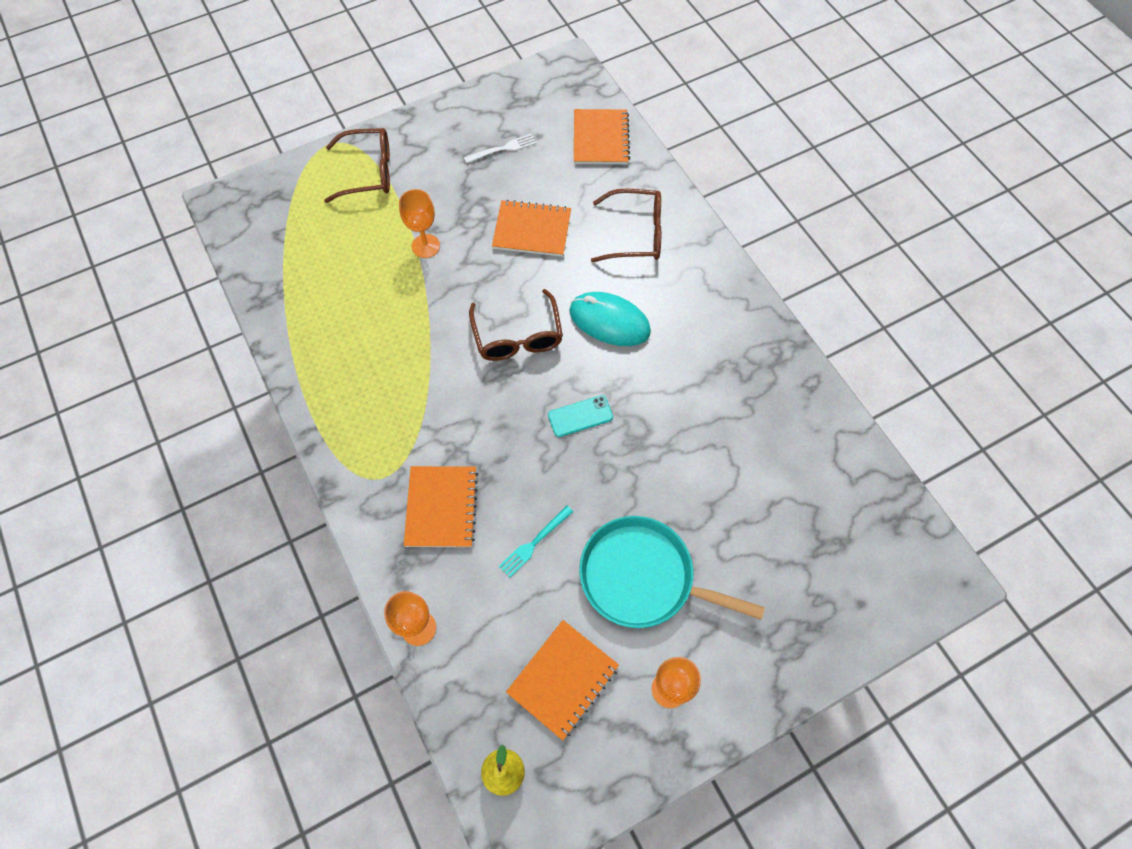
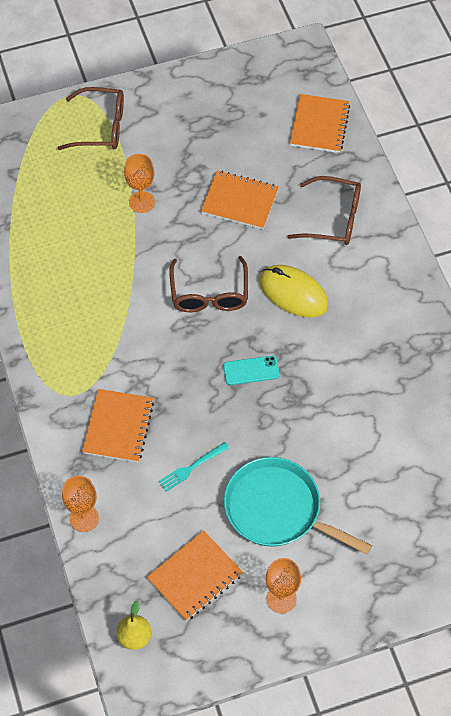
camera: 10 degrees right, 5 degrees down
white fork [464,134,536,163] -> none
turquoise mouse [569,292,651,346] -> yellow mouse [259,265,328,318]

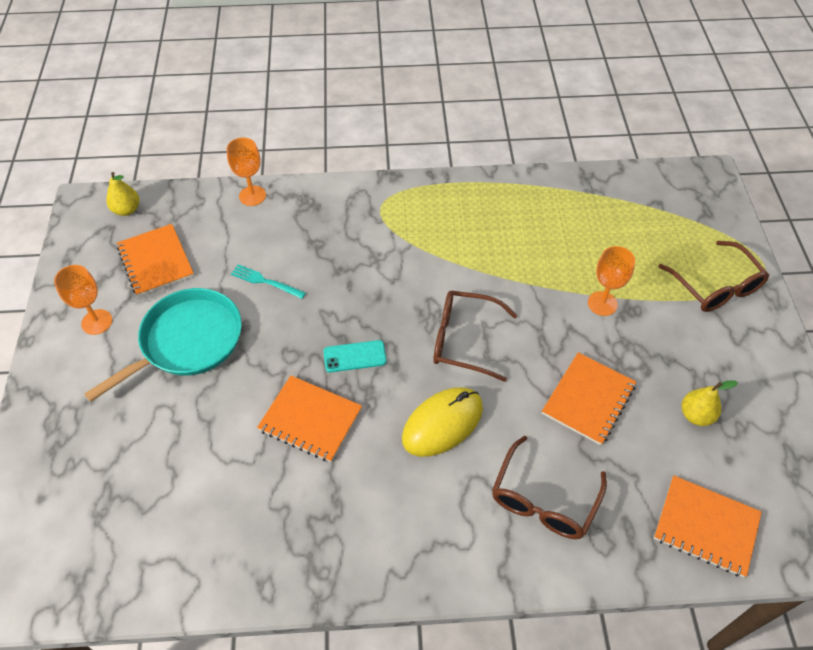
camera: 105 degrees right, 5 degrees down
brown glasses [58,87,124,150] -> brown glasses turned 45 degrees counterclockwise [658,241,769,312]
orange notebook [82,389,154,463] -> orange notebook moved to [257,376,362,462]
turquoise fork [158,442,230,492] -> turquoise fork turned 45 degrees counterclockwise [231,264,306,299]
turquoise phone [223,356,280,385] -> turquoise phone turned 75 degrees clockwise [323,340,386,372]
none -> yellow pear [682,380,738,426]

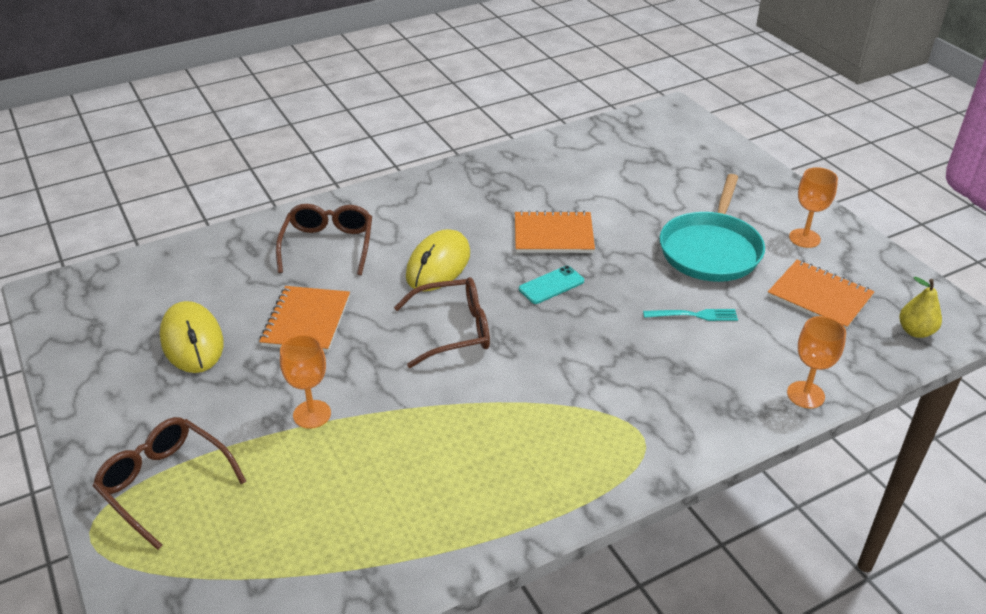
camera: 155 degrees right, 15 degrees down
orange notebook [654,475,762,578] -> none
yellow pear [682,380,738,426] -> yellow mouse [160,301,224,373]

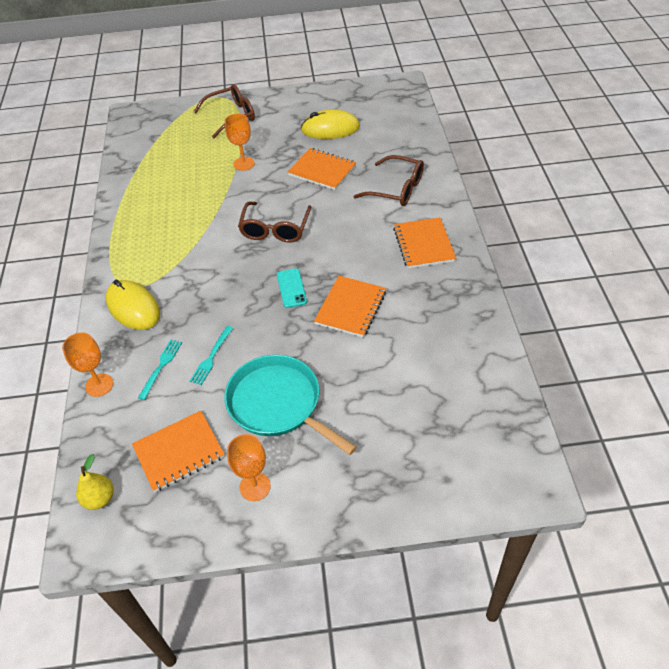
camera: 115 degrees right, 10 degrees up
yellow mouse [406,229,470,291] -> yellow mouse moved to [106,279,160,330]
none -> turquoise fork [138,340,182,400]
none -> orange notebook [393,217,456,269]

